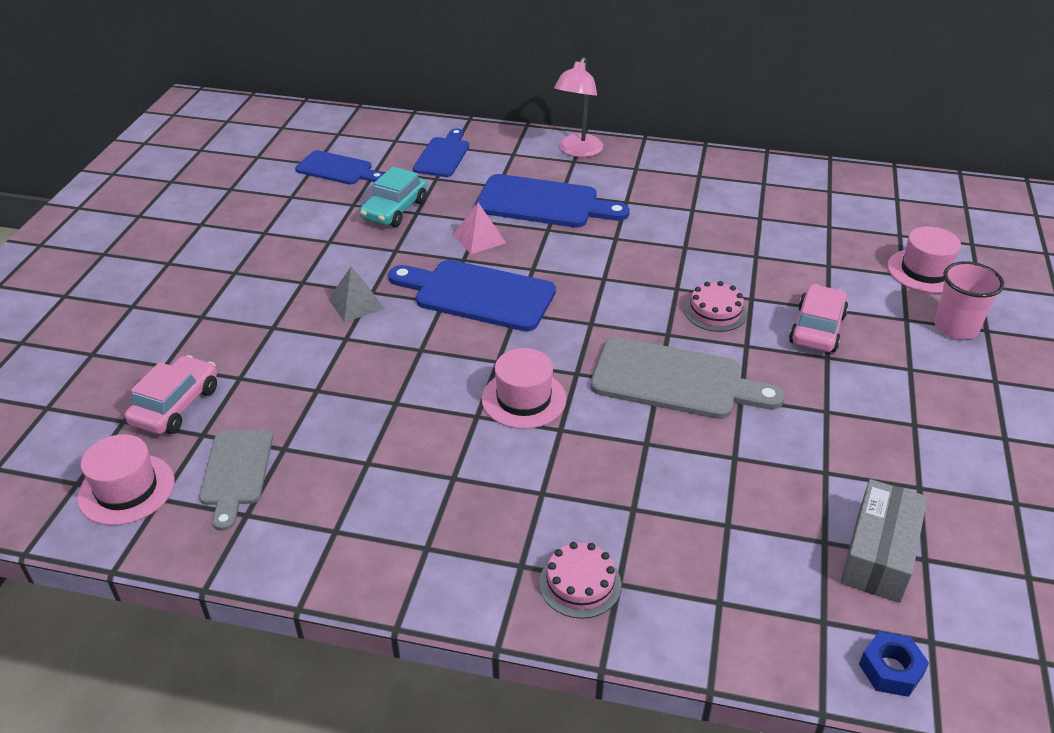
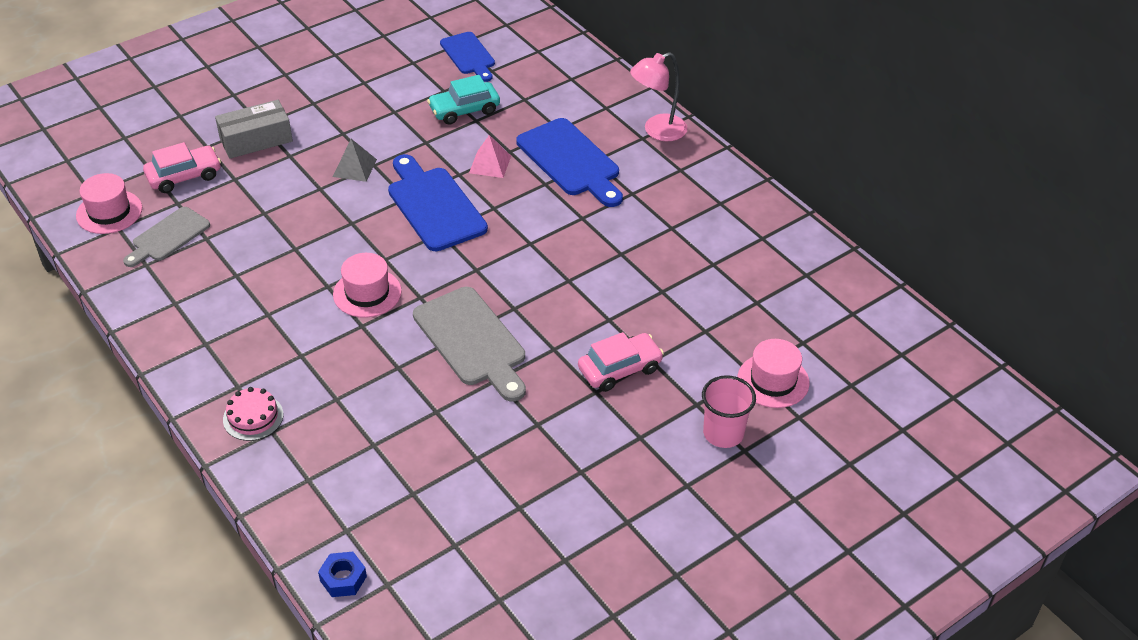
camera: 40 degrees right, 5 degrees up
blue cutting board [413,128,469,177] -> none
pink cake [684,281,747,332] -> none
grey box [840,479,928,603] -> grey box moved to [215,100,293,159]

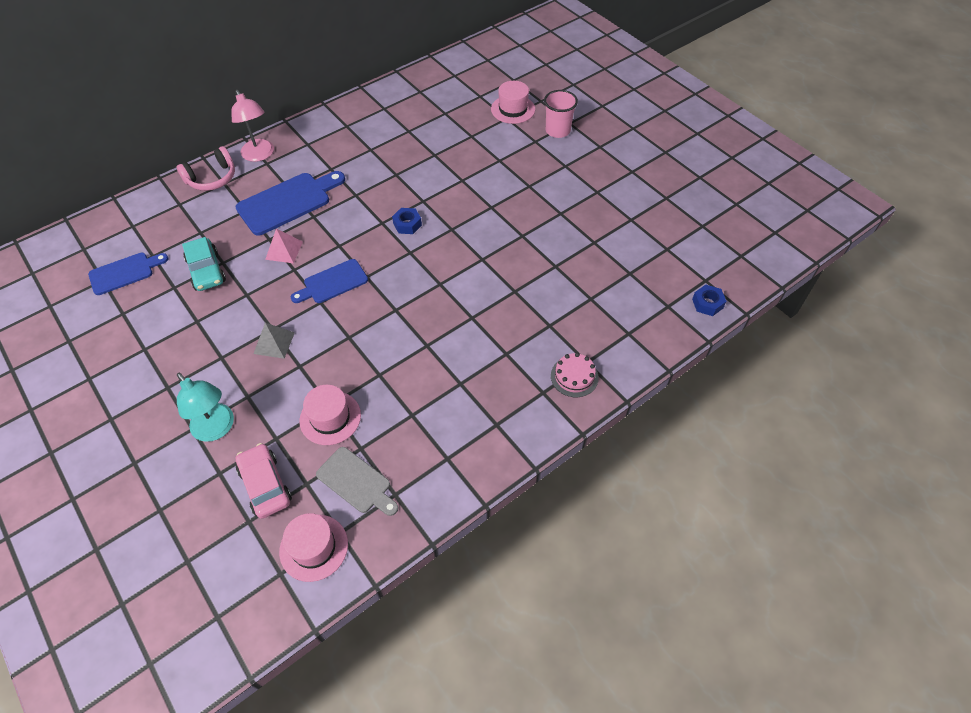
camera: 90 degrees left, 10 degrees up
grey box [215,100,293,159] -> turquoise lamp [177,373,234,442]
pink hat [333,253,402,318] -> pink hat moved to [299,385,361,445]
blue cutting board [388,154,488,251] -> blue cutting board [291,259,368,303], size x0.63
grey cutting board [413,287,526,402] -> none
pink car [578,332,664,392] -> none
none -> pink headphones [176,146,235,191]
none -> blue nut [392,208,422,234]

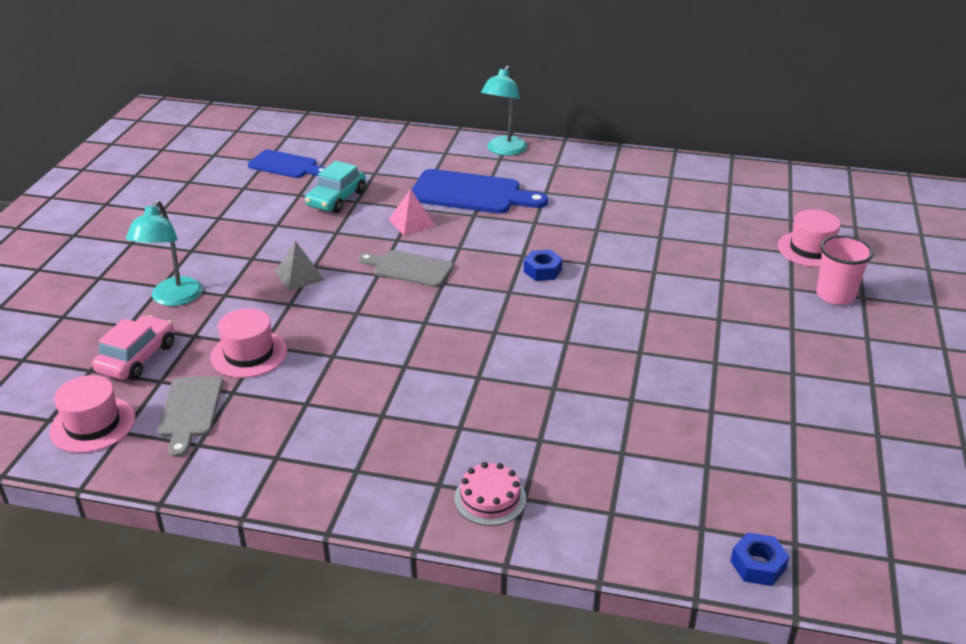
camera: 50 degrees right, 20 degrees down
pink headphones [176,146,235,191] -> none
pink lamp [231,90,274,162] -> turquoise lamp [481,66,527,156]
blue cutting board [291,259,368,303] -> grey cutting board [358,250,454,287]

